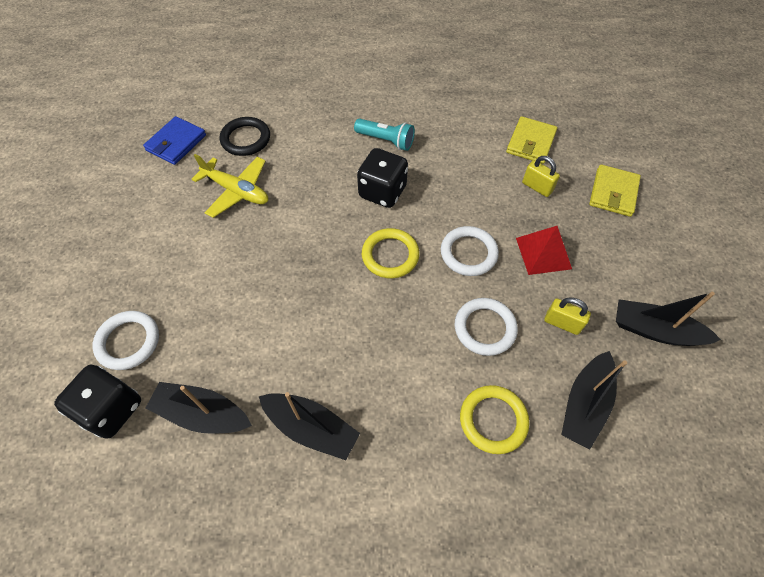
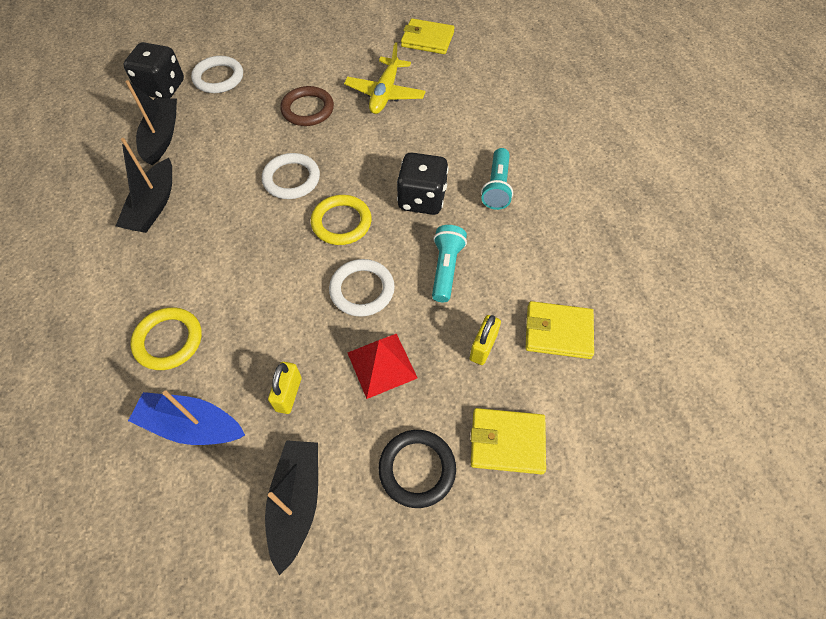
camera: 75 degrees right, 0 degrees up
blue wallet [143,116,206,165] -> yellow wallet [401,18,455,54]
black ring [220,117,270,156] -> black ring moved to [378,430,456,508]
white ring [455,298,518,356] -> white ring moved to [262,153,320,199]
black boat [561,351,627,450] -> blue boat [128,391,245,445]
none -> brown ring [280,86,334,126]
none -> turquoise flashlight [432,225,467,302]

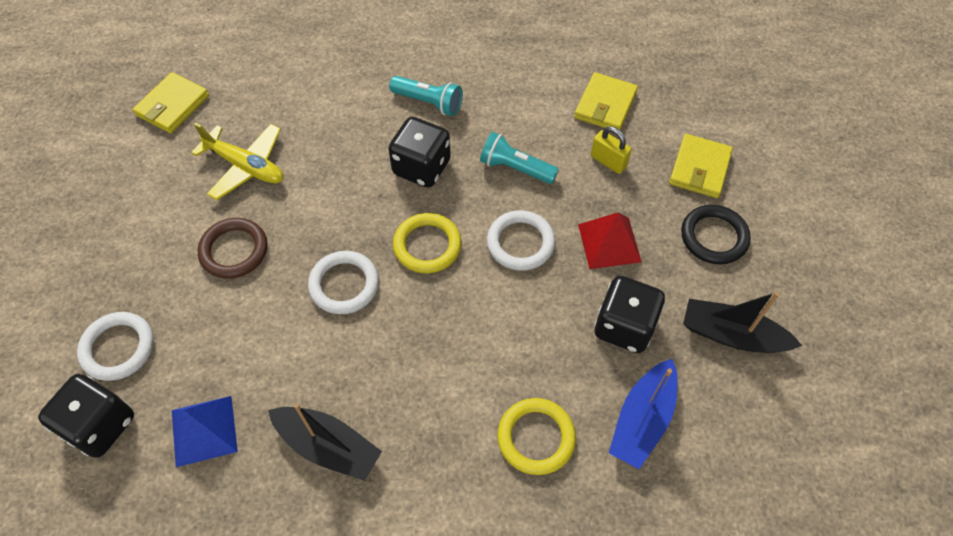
camera: 75 degrees left, 0 degrees up
black boat [125,80,177,165] -> blue pyramid [172,396,238,467]
yellow padlock [268,362,302,414] -> black dice [594,276,665,353]

